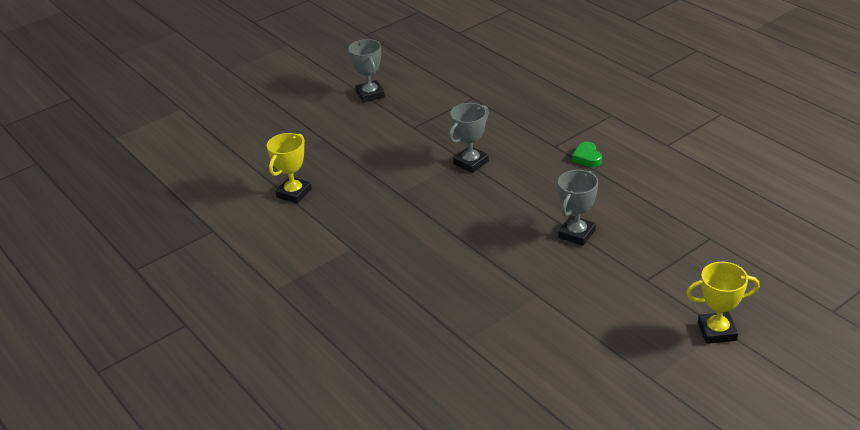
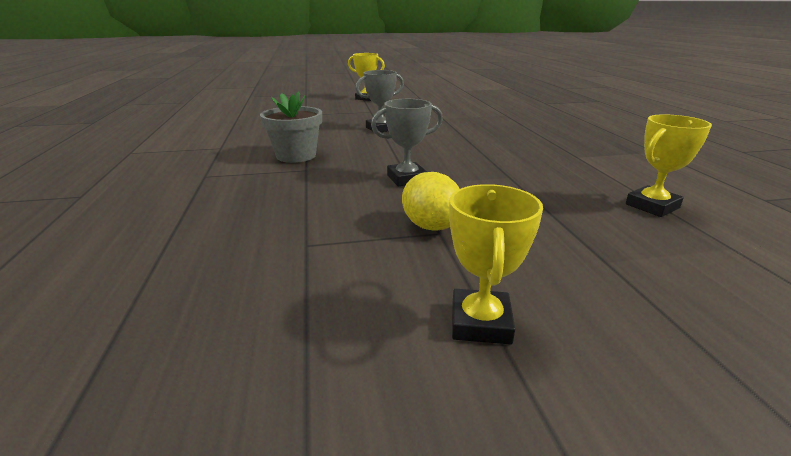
camera: 155 degrees left, 10 degrees down
grey trophy [349,39,385,103] -> yellow trophy [449,184,543,345]
green heart [572,142,602,167] -> grey flower pot [260,91,322,163]
none -> yellow lemon [402,172,460,231]

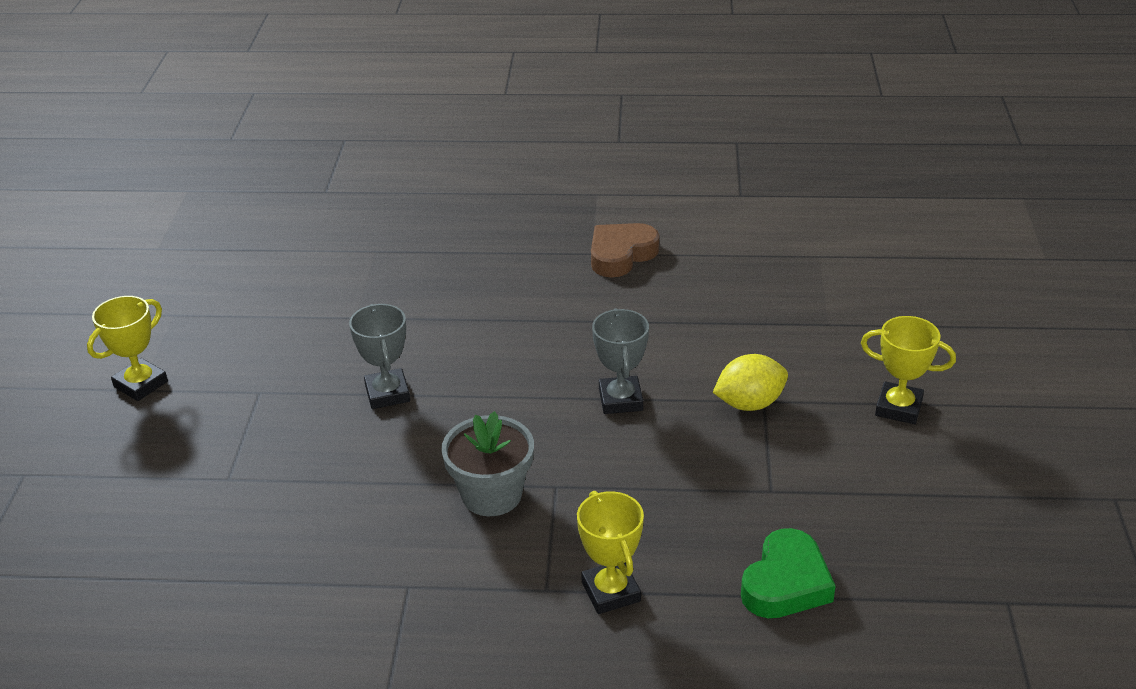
camera: 75 degrees left, 10 degrees up
yellow trophy [626,114,712,217] -> yellow trophy moved to [577,491,644,614]
none -> brown heart [591,223,659,278]
none -> green heart [741,528,836,618]

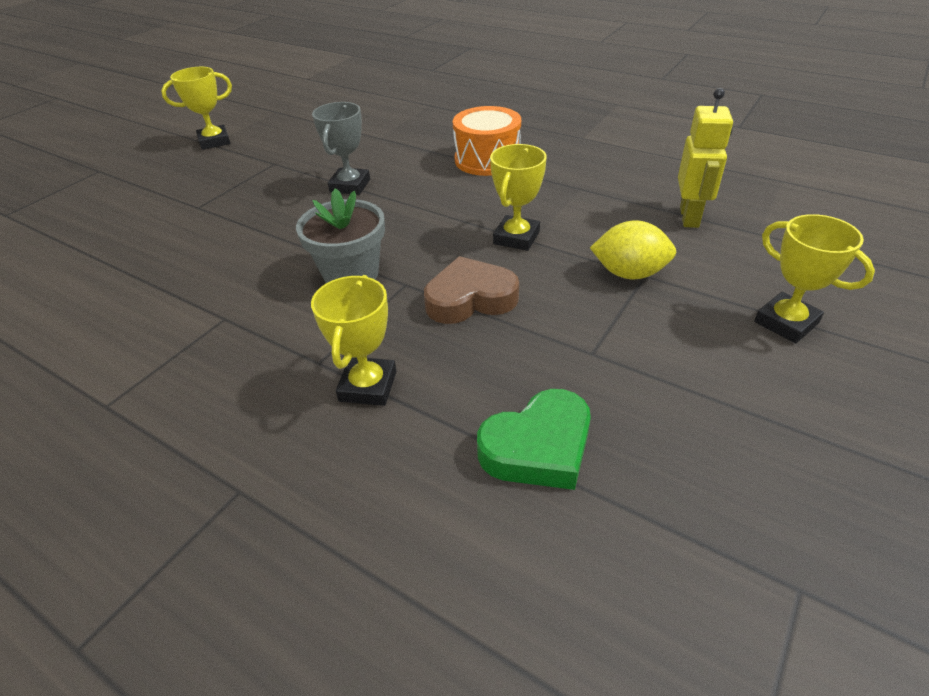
camera: 30 degrees right, 5 degrees up
brown heart [591,223,659,278] -> brown heart moved to [424,256,519,324]
grey trophy [592,308,649,414] -> yellow trophy [490,144,547,251]
none -> orange drum [453,106,521,176]
none -> yellow robot [678,88,733,228]

